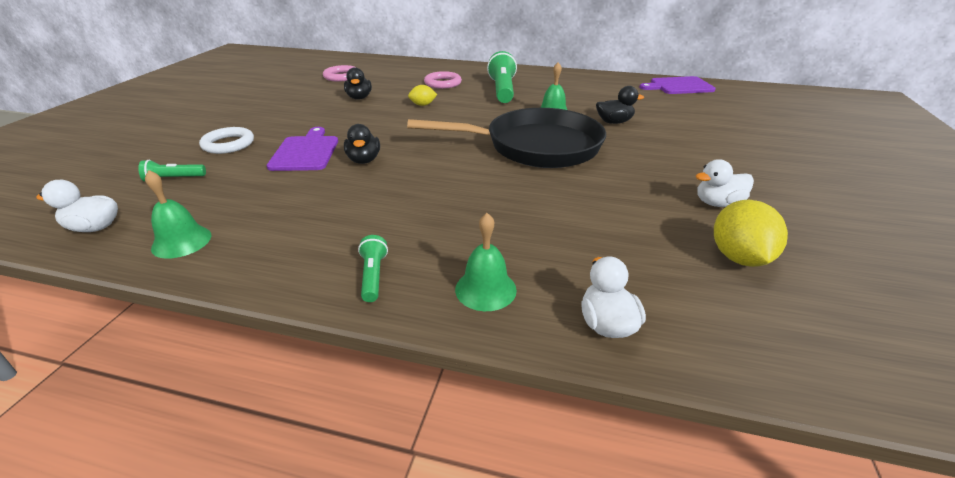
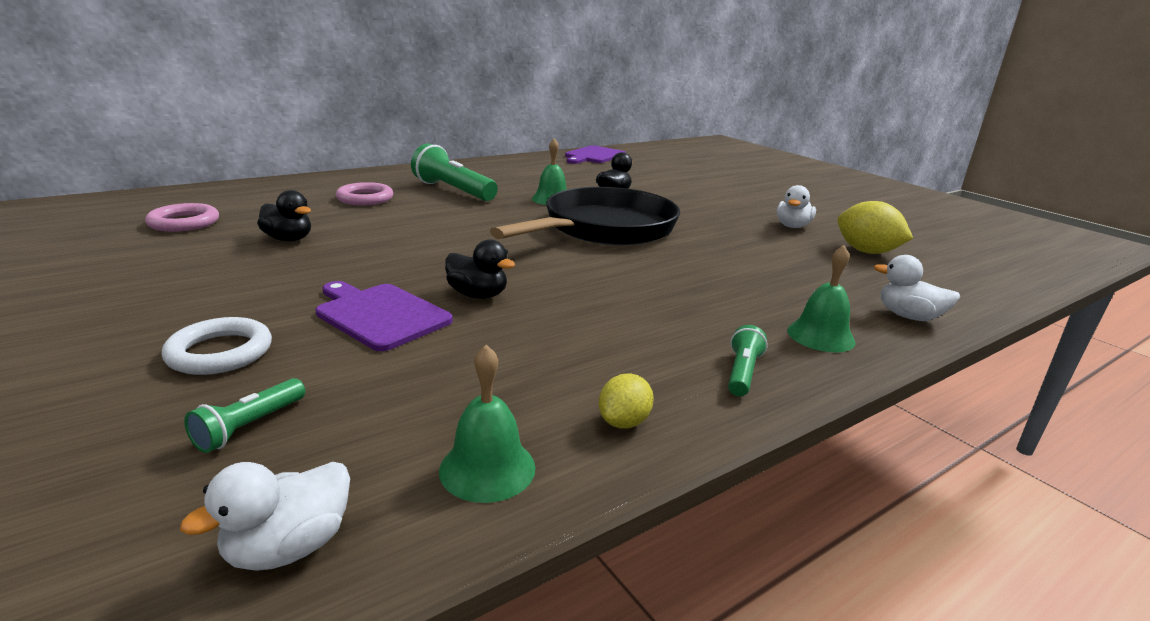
camera: 50 degrees left, 10 degrees down
green flashlight [358,235,388,302] -> green flashlight turned 75 degrees clockwise [728,325,768,396]
yellow lemon [408,85,437,106] -> yellow lemon moved to [598,374,654,429]

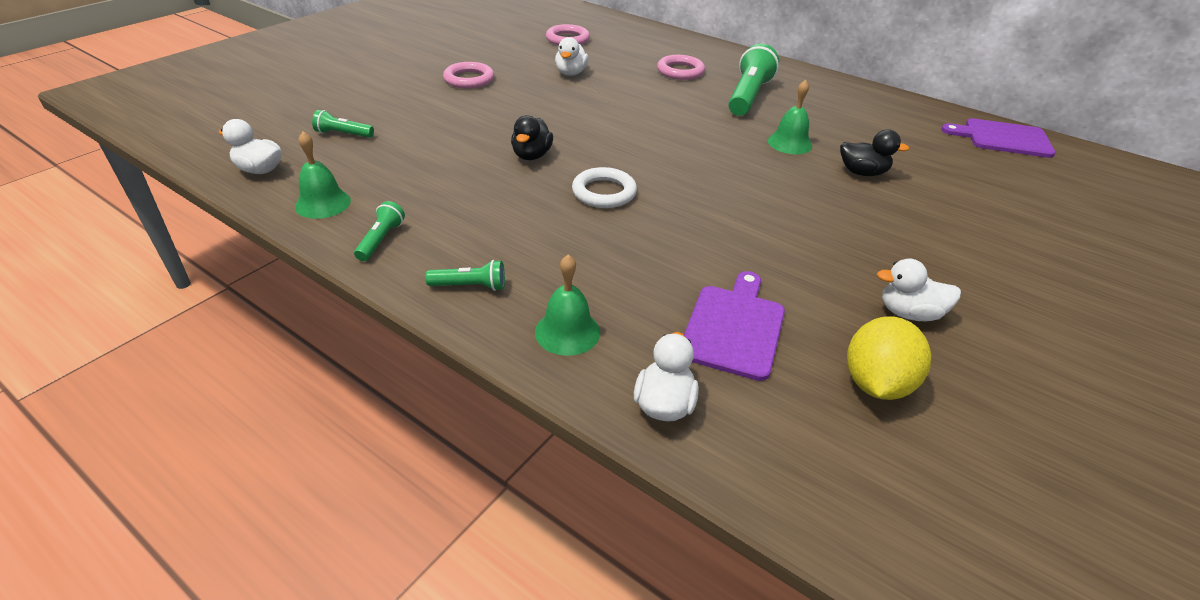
camera: 70 degrees right, 15 degrees up
white ring [162,317,272,375] -> white ring moved to [572,167,637,208]
black duck [257,190,311,241] -> white duck [555,37,589,76]
purple cutting board [316,281,453,351] -> purple cutting board moved to [684,271,785,381]
black pan [490,187,680,245] -> none
yellow lemon [598,374,654,429] -> green flashlight [354,201,405,261]
none -> pink ring [443,62,494,89]

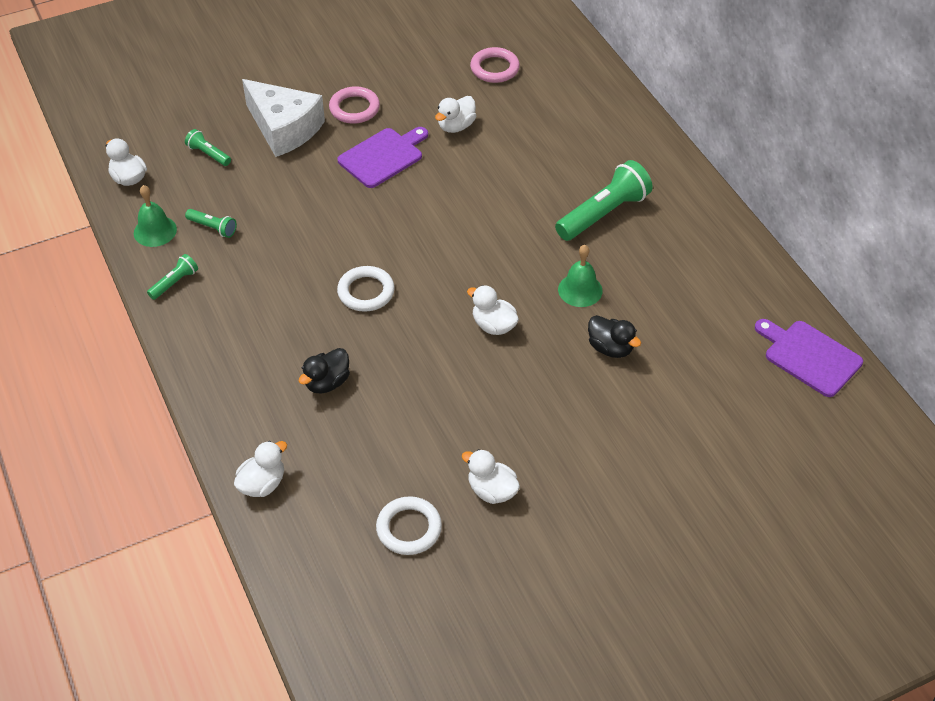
camera: 30 degrees right, 10 degrees up
green flashlight [425,260,505,291] -> green flashlight moved to [185,209,237,238]
black duck [511,115,553,160] -> black duck moved to [299,348,350,393]
green bell [535,255,600,356] -> none
pink ring [657,55,705,80] -> none
purple cutting board [684,271,785,381] -> purple cutting board moved to [337,127,428,188]
yellow lemon [847,317,931,400] -> white ring [376,496,442,555]
none -> white cheese [242,79,325,157]
none -> white duck [467,285,519,335]

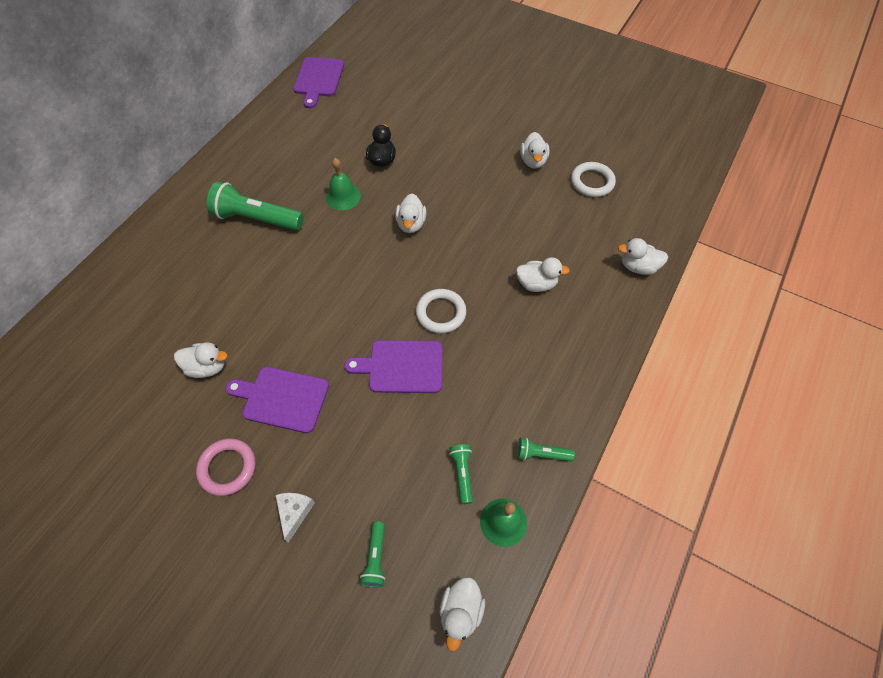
camera: 125 degrees left, 10 degrees up
white cheese [242,79,325,157] -> white cheese [276,493,315,543], size x0.45
black duck [299,348,350,393] -> white duck [516,257,570,292]
pink ring [470,47,520,83] -> none
none -> purple cutting board [344,340,442,393]

